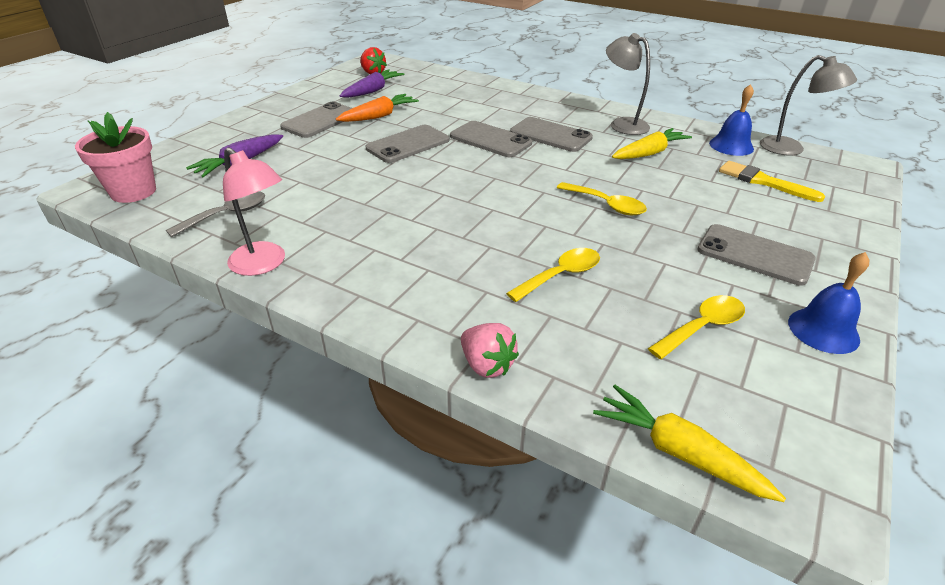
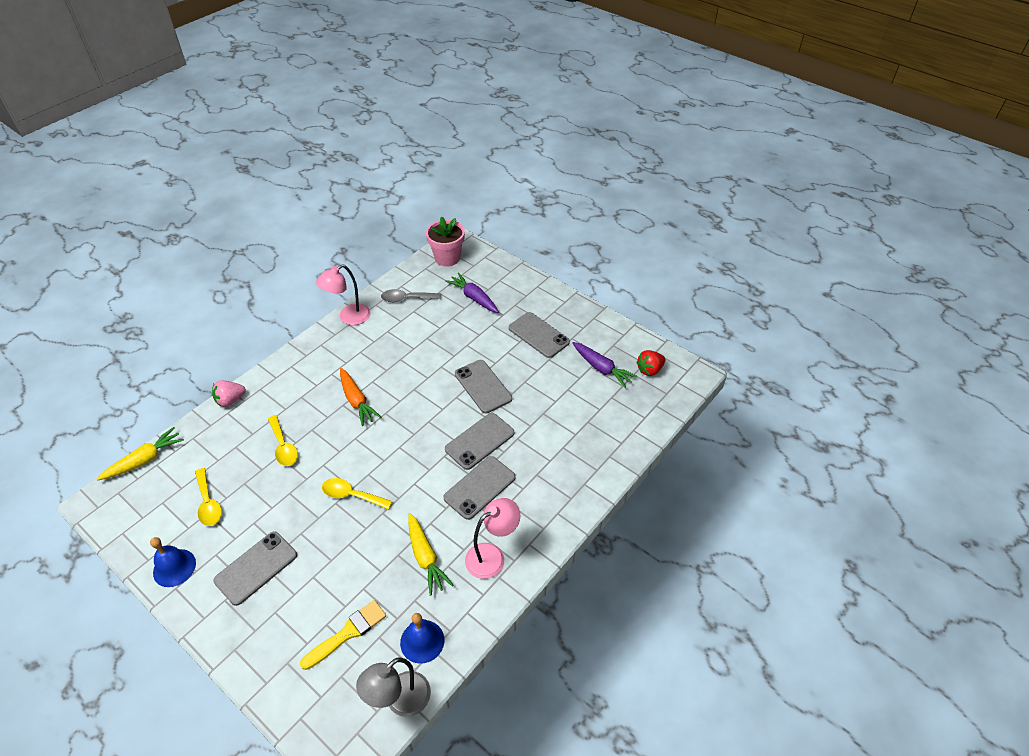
camera: 100 degrees right, 10 degrees up
grey spoon [166,191,265,237] -> grey spoon turned 120 degrees clockwise [381,289,441,302]
orange carrot [336,94,419,122] -> orange carrot moved to [340,368,381,426]
yellow spoon [557,182,647,215] -> yellow spoon turned 60 degrees clockwise [322,478,393,510]
grey lamp [606,33,650,135] -> pink lamp [465,498,520,579]

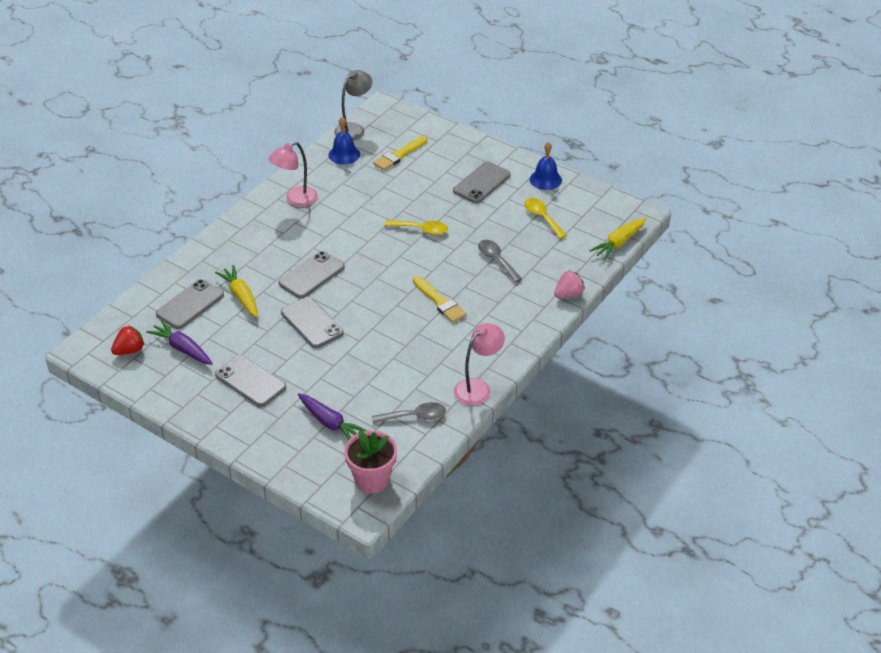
camera: 175 degrees right, 5 degrees down
yellow spoon [268,415,298,466] -> grey spoon [478,240,522,283]
orange carrot [340,368,381,426] -> yellow brush [413,276,467,323]
yellow carrot [408,513,453,596] -> yellow carrot moved to [215,265,258,317]
grey phone [443,456,516,520] -> grey phone moved to [156,279,224,329]

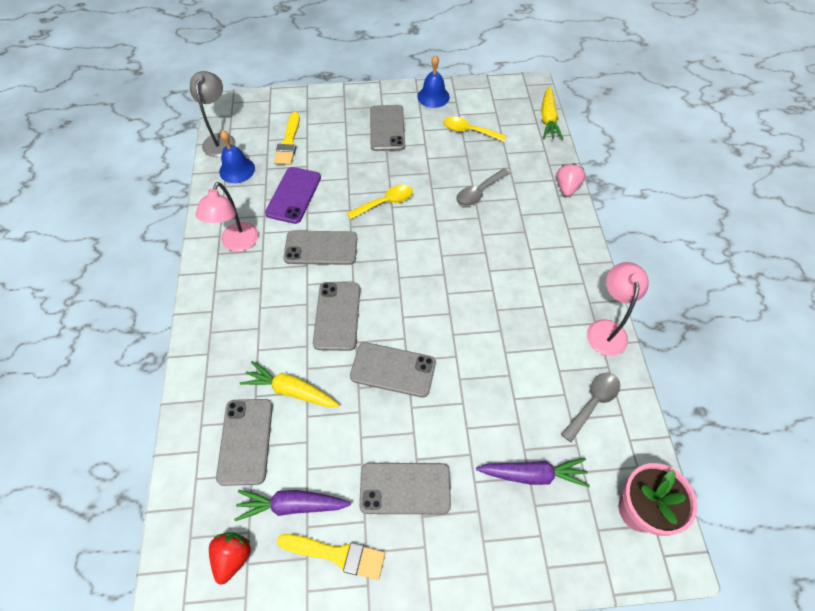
camera: 40 degrees left, 15 degrees up
yellow brush [413,276,467,323] -> yellow brush moved to [277,534,385,580]
grey spoon [478,240,522,283] -> grey spoon turned 60 degrees counterclockwise [456,169,510,206]
none -> purple phone [265,167,321,224]
none -> grey phone [283,231,357,265]

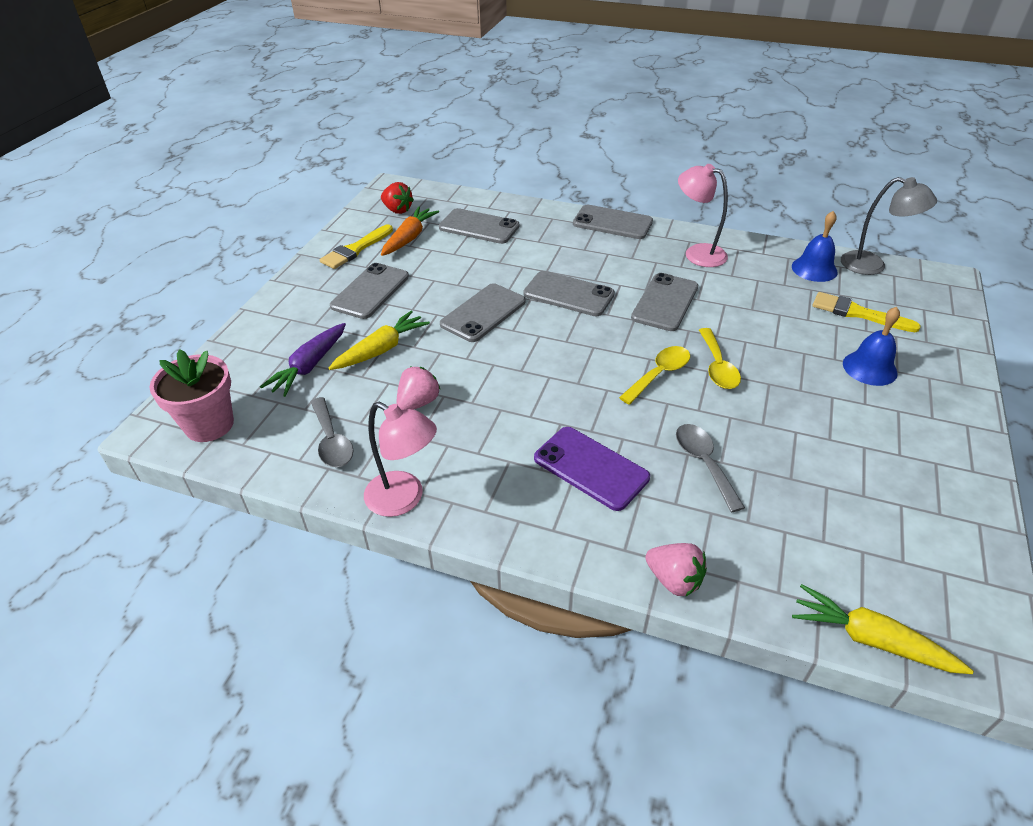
camera: 115 degrees right, 15 degrees down
purple carrot [234,490,351,521] -> orange carrot [381,206,439,256]
yellow carrot [240,361,339,407] -> yellow carrot moved to [329,311,430,370]
purple phone [265,167,321,224] -> purple phone moved to [534,427,650,511]
grey phone [370,105,405,151] -> grey phone moved to [573,205,653,239]
blue bell [417,55,450,108] -> blue bell moved to [843,307,900,386]
yellow spoon [443,117,506,142] -> yellow spoon moved to [619,346,690,404]
none -> pink strawberry [396,367,441,410]

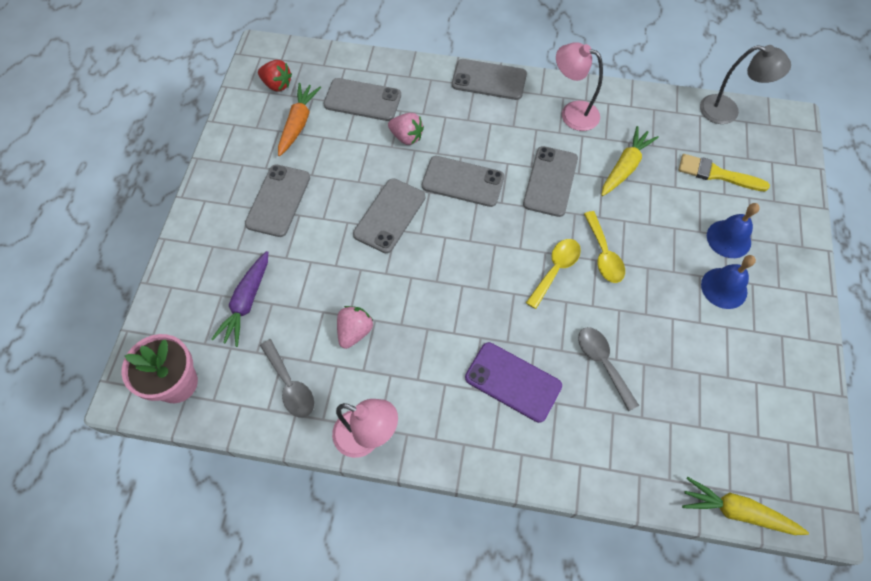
camera: 10 degrees left, 20 degrees up
yellow brush [320,224,393,269] -> none
yellow carrot [329,311,430,370] -> yellow carrot moved to [601,126,659,196]
pink strawberry [645,543,707,597] -> pink strawberry moved to [388,113,424,145]
blue bell [792,211,838,282] -> blue bell moved to [701,255,756,309]

